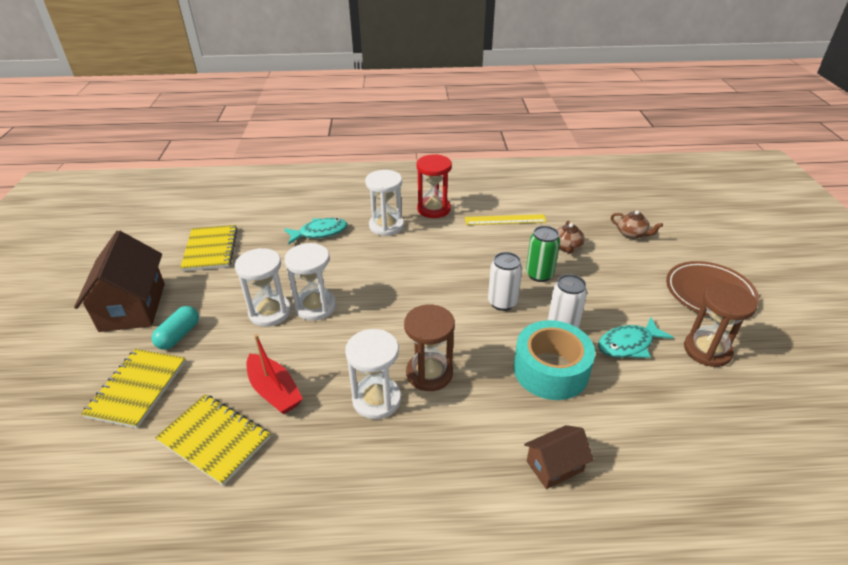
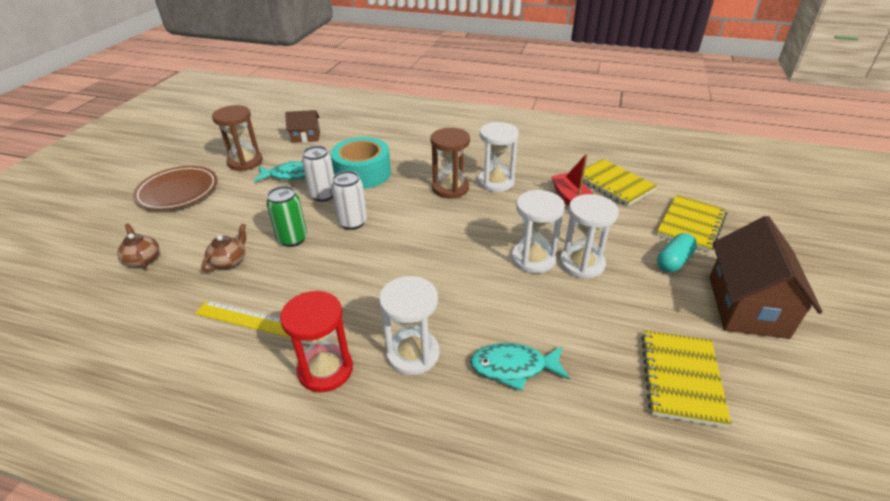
camera: 160 degrees left, 0 degrees up
brown house [524,425,594,489] -> brown house moved to [285,110,320,143]

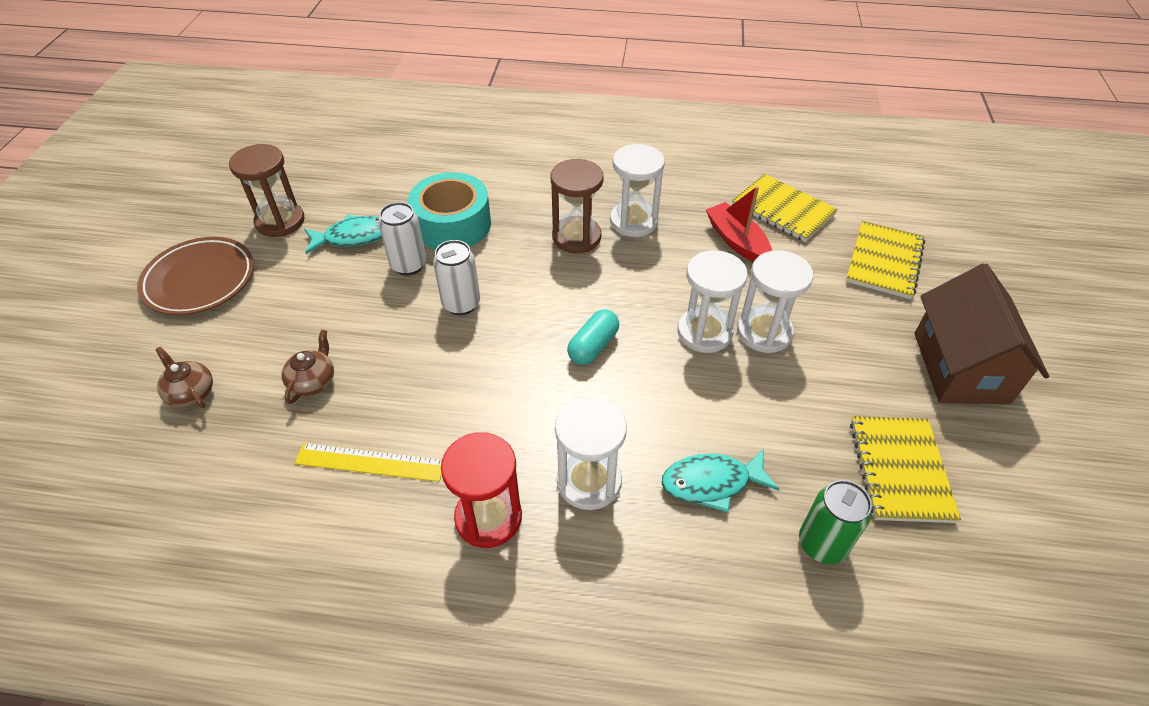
camera: 10 degrees left, 10 degrees up
green can [266,186,307,247] -> green can moved to [799,480,872,564]
brown house [285,110,320,143] -> none
turquoise capsule [657,233,697,272] -> turquoise capsule moved to [567,309,619,365]

